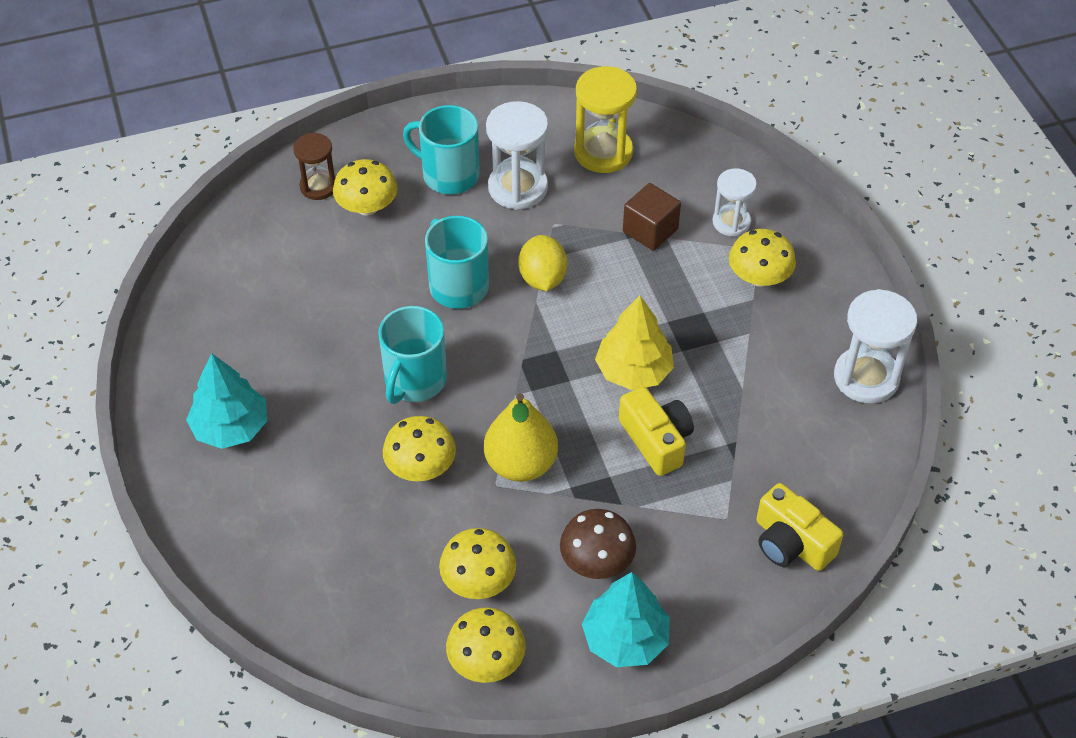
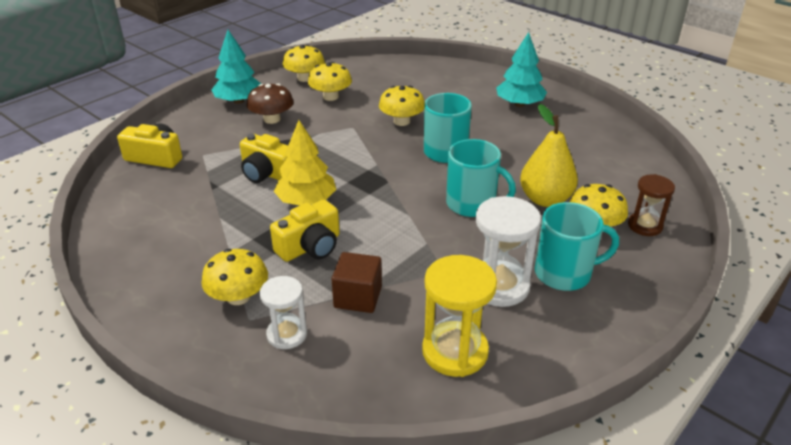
camera: 150 degrees right, 15 degrees down
yellow pear [484,393,558,482] -> yellow pear moved to [520,104,578,207]
yellow lemon [518,235,567,291] -> none
white hourglass [834,289,917,404] -> none
none -> yellow camera [270,200,340,262]

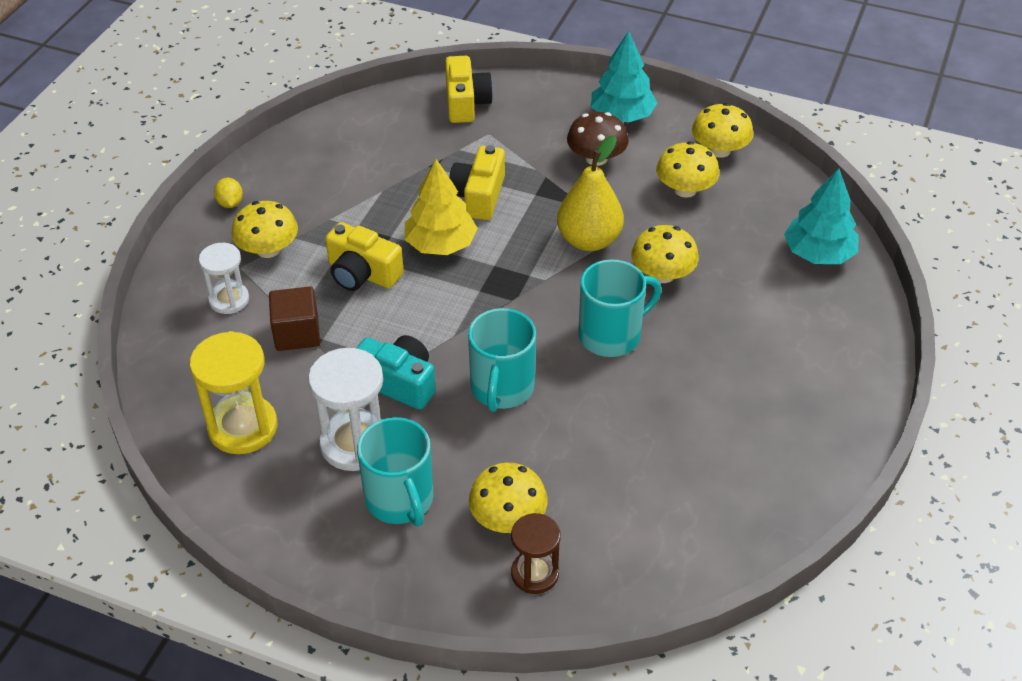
camera: 70 degrees right, 10 degrees up
turquoise tree [496,32,547,107] -> turquoise tree moved to [784,168,859,264]
yellow pear [520,104,578,207] -> yellow pear moved to [557,135,624,251]
none -> yellow lemon [214,178,243,208]
none -> turquoise camera [357,335,436,410]

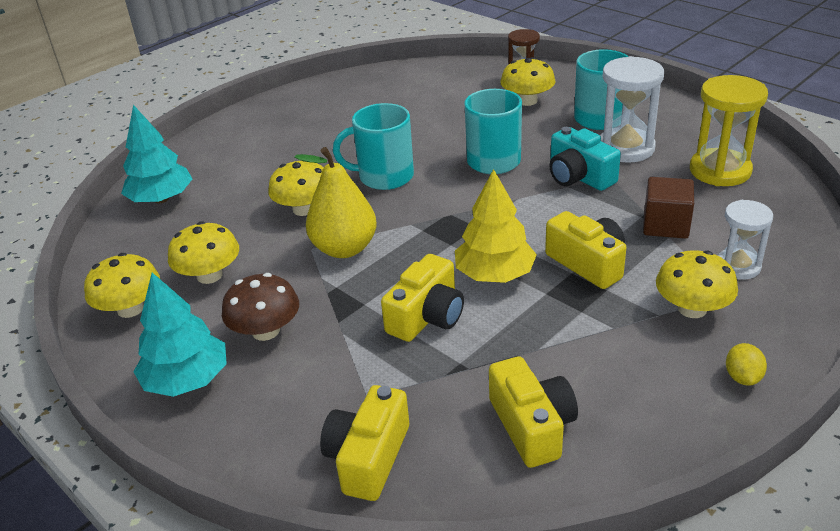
camera: 155 degrees left, 10 degrees down
none -> yellow camera [489,356,578,468]

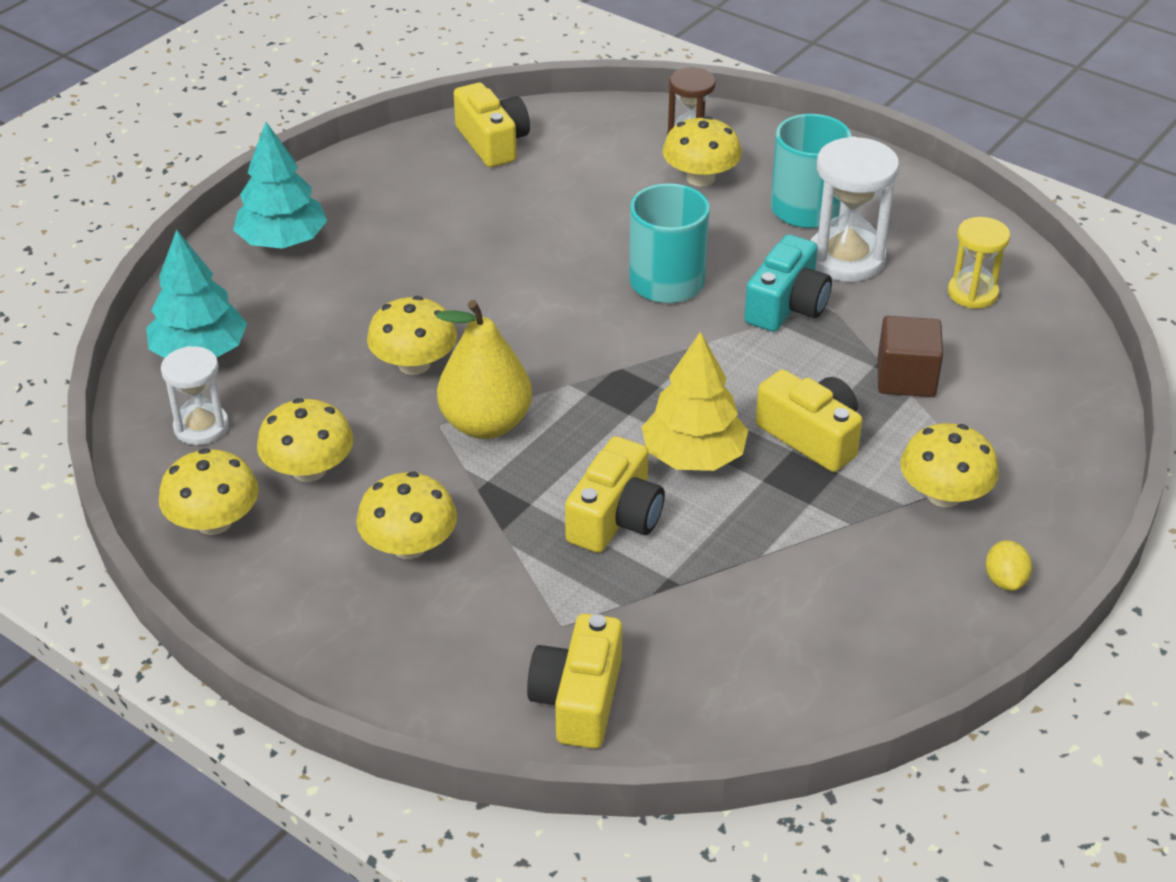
camera: 10 degrees left, 5 degrees up
turquoise tree [134,273,227,397] -> turquoise tree moved to [233,122,328,249]
brown mushroom [222,273,299,341] -> yellow mushroom [356,472,457,559]
turquoise mug [333,103,414,190] -> none
yellow camera [489,356,578,468] -> yellow camera moved to [454,83,530,167]
turquoise camera [549,127,621,191] -> turquoise camera turned 105 degrees counterclockwise [744,234,832,332]
yellow hourglass [690,75,768,186] -> yellow hourglass [948,217,1010,309], size x0.63
white hourglass [717,200,773,280] -> white hourglass moved to [161,346,229,445]

